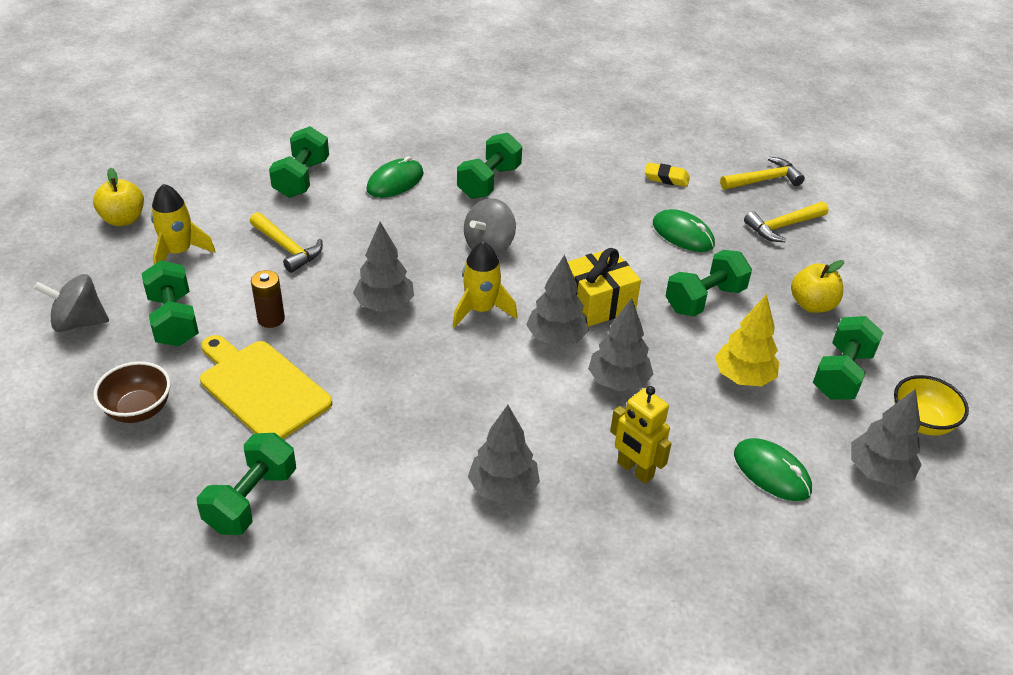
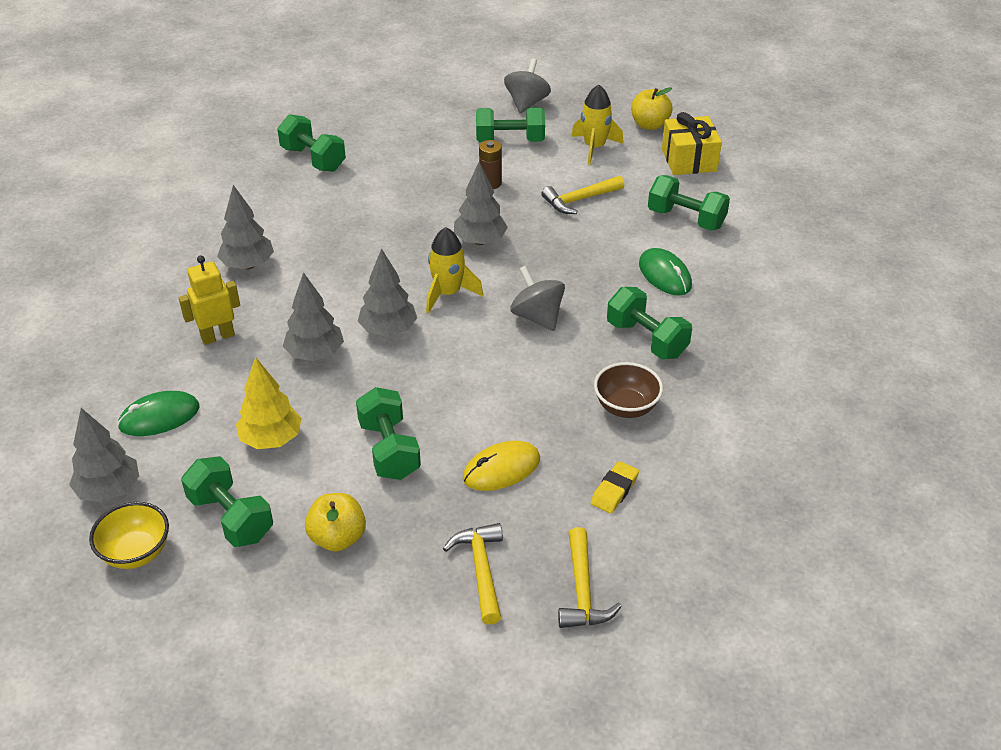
camera: 110 degrees right, 0 degrees up
brown bowl [93,361,171,423] -> brown bowl moved to [594,362,663,418]
yellow cutting board [200,335,332,439] -> none
yellow gift [567,248,641,327] -> yellow gift moved to [662,112,722,175]
green mouse [653,209,715,252] -> yellow mouse [463,441,540,491]

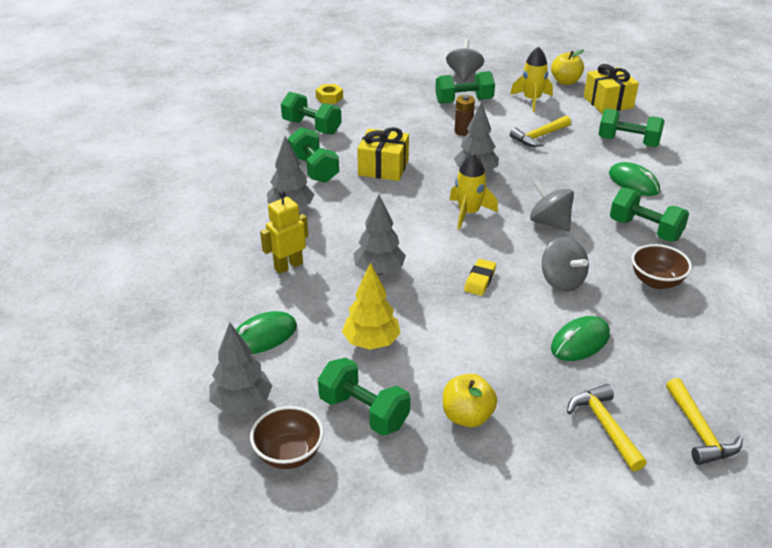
camera: 10 degrees left, 5 degrees down
yellow bowl [89,502,169,569] -> brown bowl [250,406,324,469]
green dumbbell [356,387,421,480] -> green dumbbell moved to [288,127,339,183]
grey tree [358,248,417,336] -> none
yellow mouse [463,441,540,491] -> green mouse [551,316,610,361]
yellow eraser [591,461,639,514] -> yellow eraser moved to [464,259,496,296]
none -> yellow nut [316,84,343,104]
none -> yellow gift [357,127,409,181]
none -> grey spinning top [542,237,589,292]

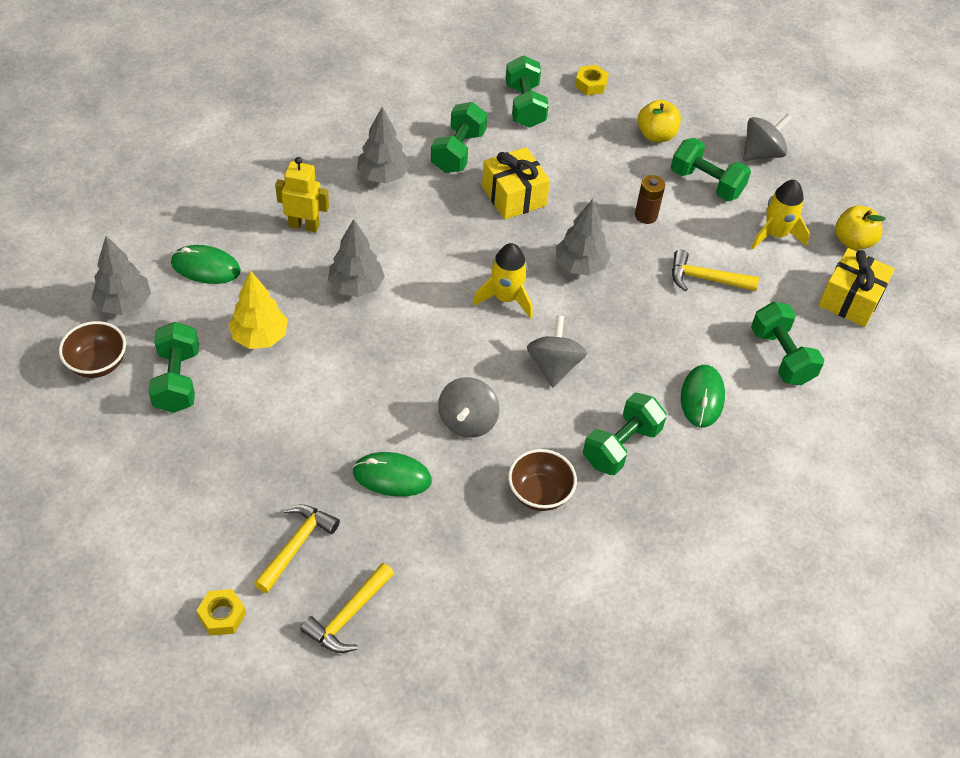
camera: 45 degrees right, 15 degrees up
yellow apple [443,374,497,427] -> yellow apple moved to [638,100,681,142]
yellow eraser [464,259,496,296] -> none
green dumbbell [610,188,689,242] -> green dumbbell turned 45 degrees clockwise [583,393,667,475]
none -> yellow nut [196,589,246,636]

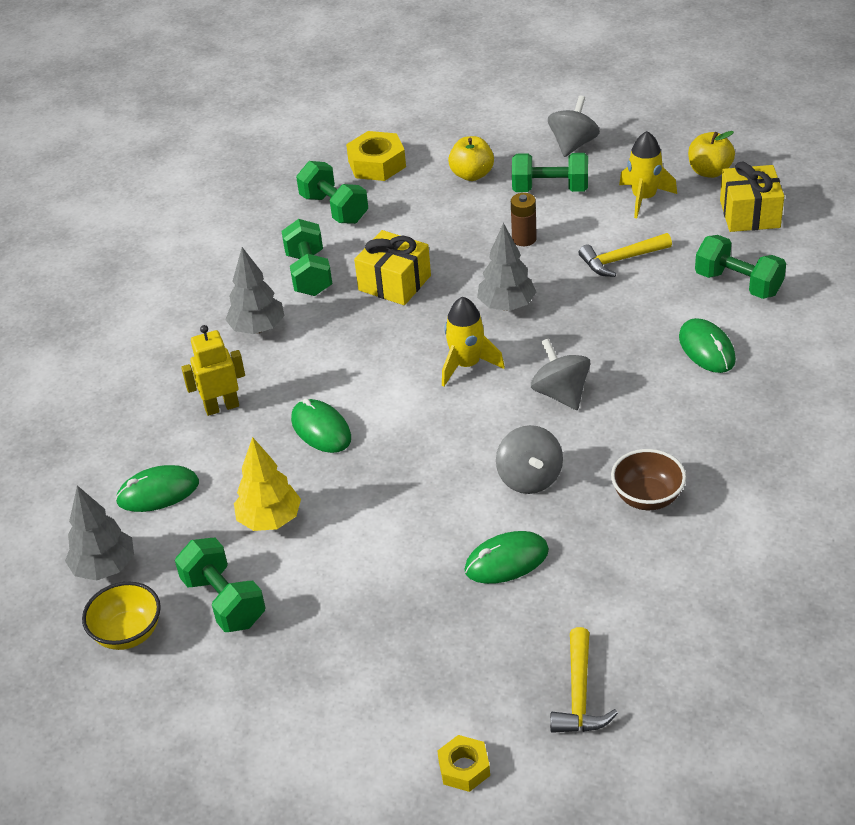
camera: 25 degrees left, 10 degrees down
brown bowl [59,321,126,378] -> yellow bowl [82,582,161,650]
yellow hammer [254,504,340,593] -> none
grey tree [328,219,385,297] -> green mouse [291,398,351,453]
yellow nut [575,65,609,95] -> yellow nut [346,131,406,181], size x1.66
green dumbbell [583,393,667,475] -> none

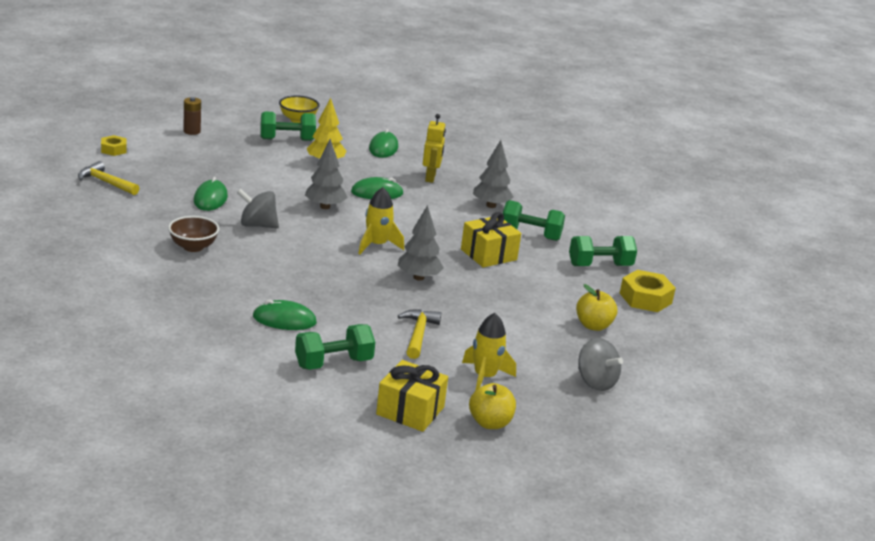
camera: 110 degrees right, 15 degrees down
grey tree [65,486,134,581] -> grey tree moved to [305,139,348,209]
brown battery [511,193,537,246] -> brown battery moved to [183,97,201,135]
green dumbbell [512,153,588,192] -> none
grey spinning top [531,338,590,410] -> none

